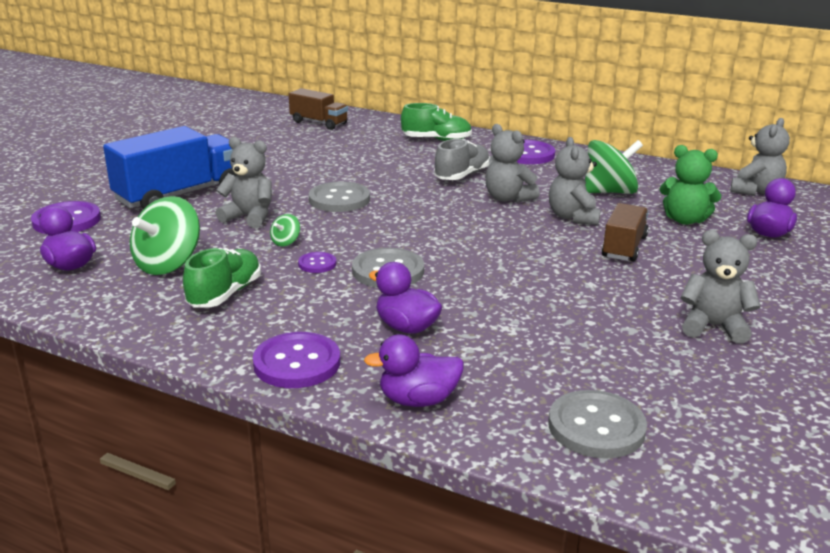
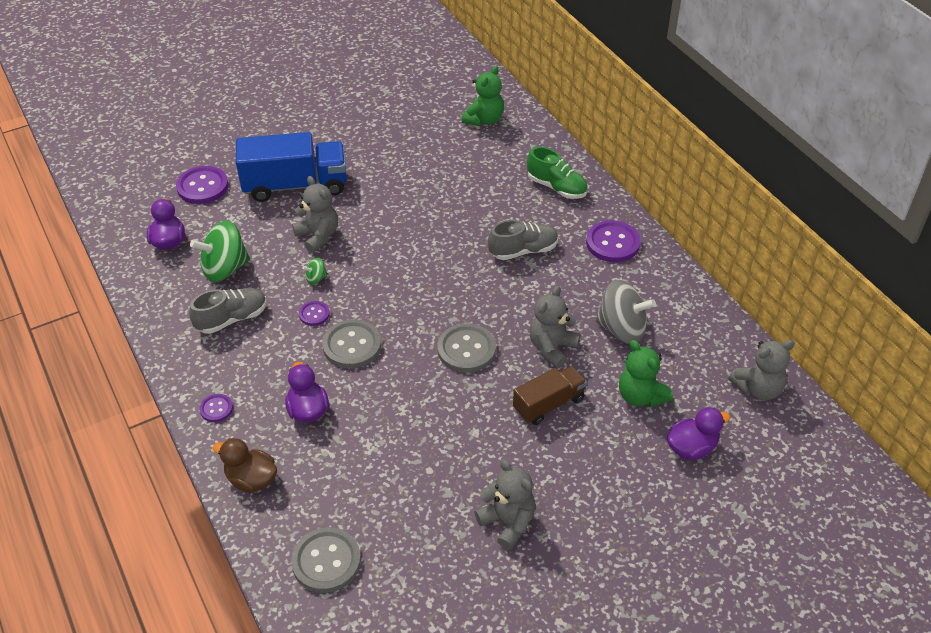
camera: 35 degrees right, 20 degrees up
green shoe [183,248,261,308] -> grey shoe [189,288,267,334]
purple button [253,332,340,388] -> purple button [199,394,233,422], size x0.53
brown truck [289,88,348,130] -> green teddy bear [462,66,504,126]
grey button [309,181,370,212] -> grey button moved to [437,323,496,373]
purple duck [364,335,464,407] -> brown duck [213,438,277,493]
grey teddy bear [485,124,540,203] -> none
green spinning top [585,140,643,194] -> grey spinning top [595,280,656,344]

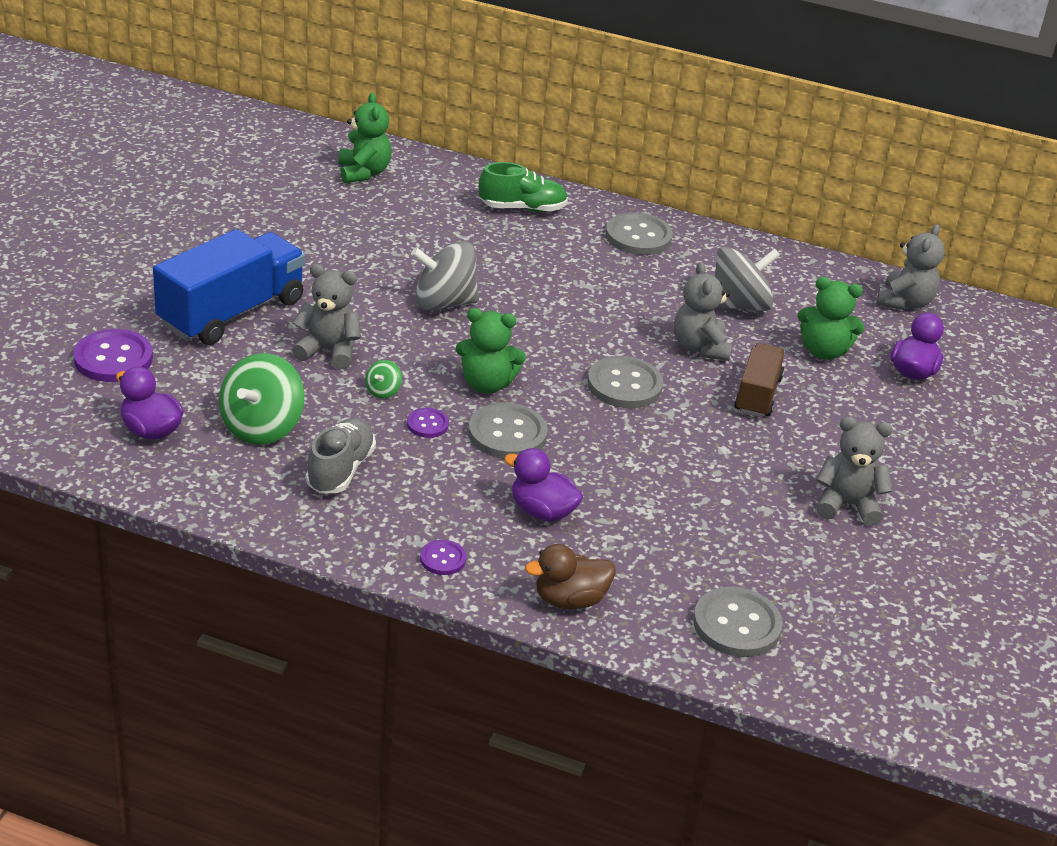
camera: 45 degrees left, 10 degrees down
grey shoe [488,220,558,260] -> none
purple button [586,220,641,262] -> grey button [606,212,673,255]
none -> grey spinning top [411,241,479,311]
none -> green teddy bear [455,308,526,394]

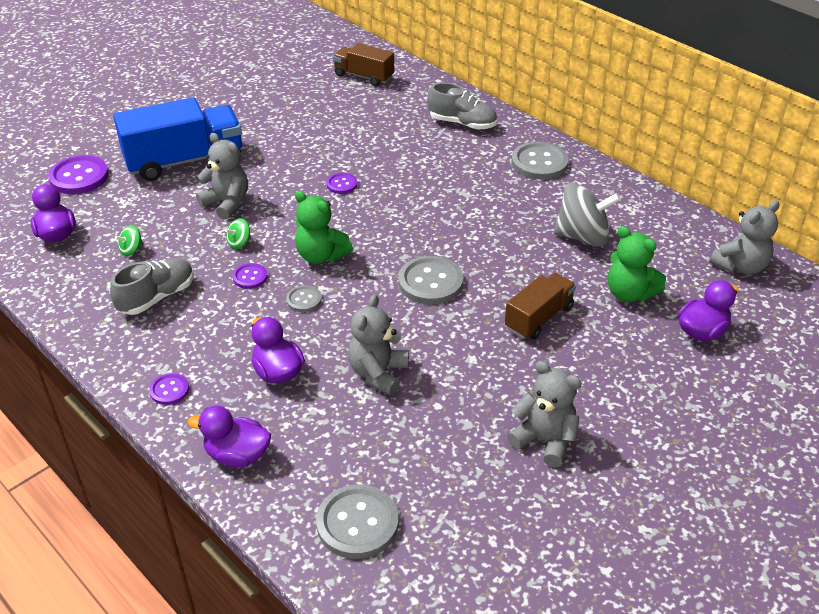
camera: 30 degrees right, 5 degrees up
green spinning top [219,353,304,445] -> green spinning top [115,225,144,256], size x0.44
green teddy bear [338,93,391,183] -> brown truck [333,43,394,86]
grey spinning top [411,241,479,311] -> purple button [326,173,357,194]
grey button [468,403,548,459] -> grey button [286,285,322,312], size x0.53
green shoe [479,162,568,212] -> grey shoe [427,82,497,130]
brown duck [525,544,615,609] -> purple duck [188,406,271,467]
grey teddy bear [674,262,732,361] -> grey teddy bear moved to [348,294,409,396]

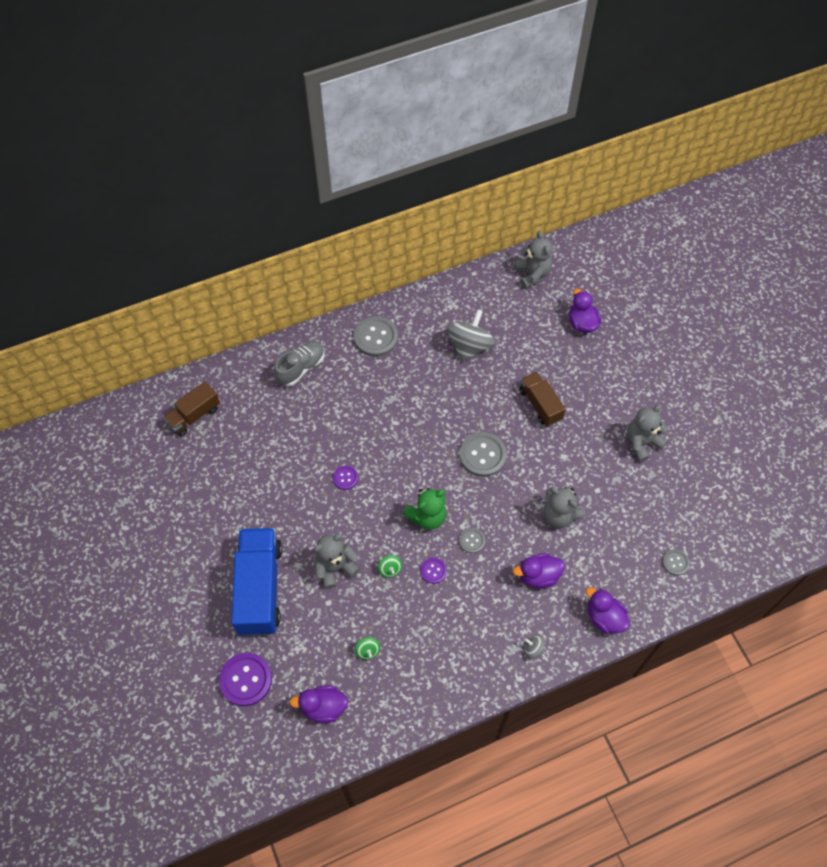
camera: 70 degrees left, 20 degrees up
grey shoe [110,258,194,315] -> none
purple button [149,373,189,405] -> grey spinning top [524,635,545,658]
purple duck [188,406,271,467] -> purple duck turned 105 degrees clockwise [586,587,630,634]
grey button [316,484,398,559] -> grey button [662,549,690,576], size x0.53
green teddy bear [608,226,666,302] -> none

